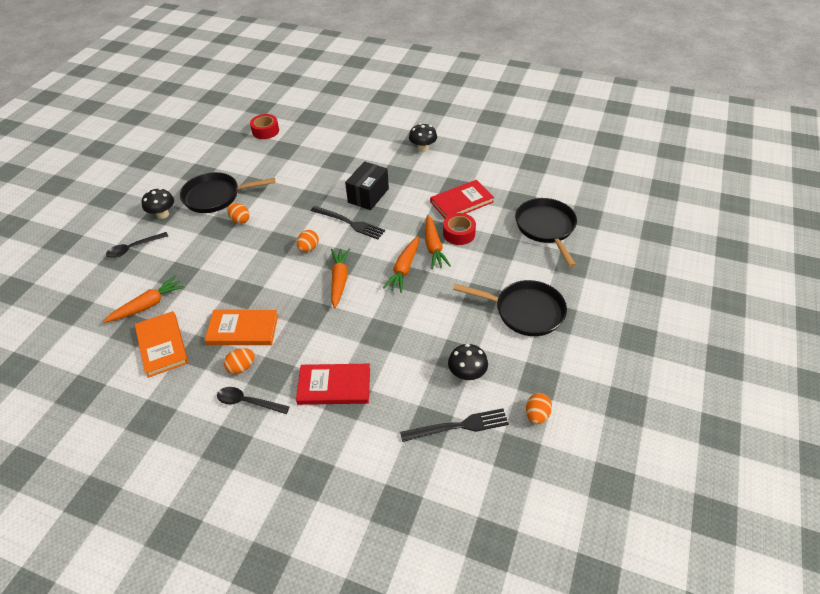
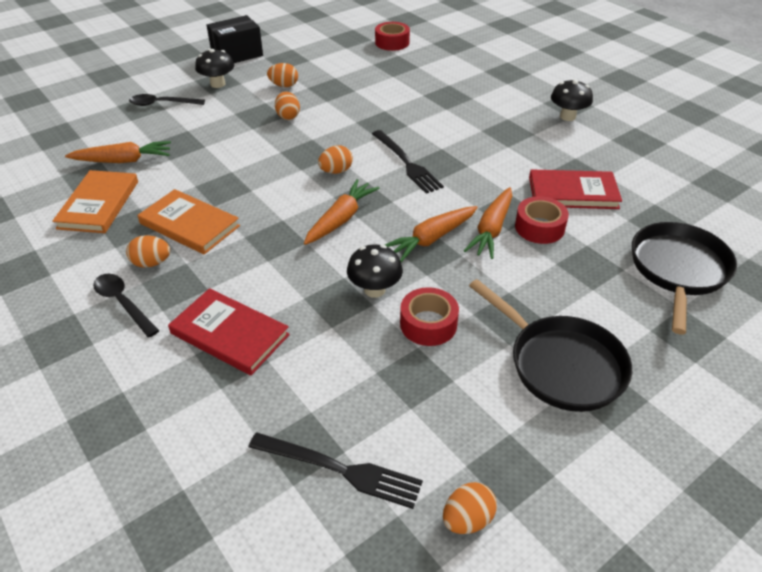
camera: 30 degrees right, 5 degrees down
black pan [180,172,275,213] -> orange egg [267,63,298,87]
black box [345,161,389,210] -> black box moved to [207,15,263,63]
black mushroom [448,344,488,381] -> black mushroom moved to [347,245,403,298]
none -> red tape [400,287,459,346]

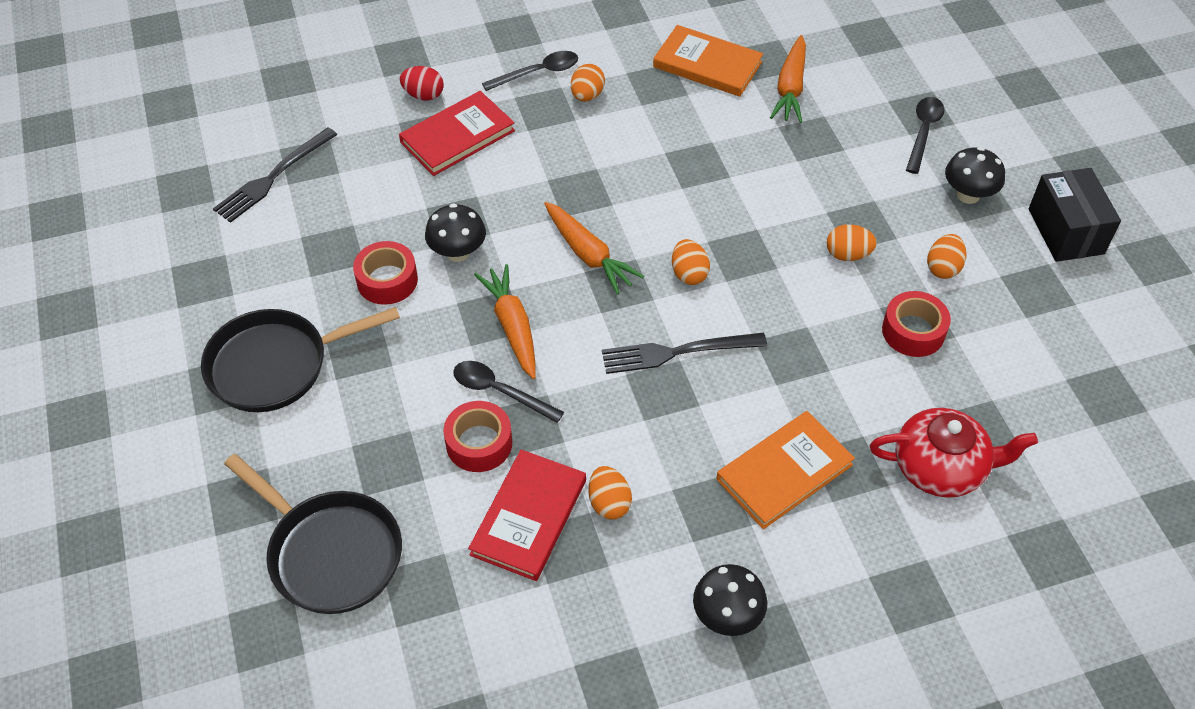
camera: 110 degrees right, 10 degrees up
orange book [137,189,240,255] -> orange book moved to [716,411,855,529]
red tape [375,22,410,51] -> red tape moved to [882,291,951,357]
orange egg [443,482,497,534] -> orange egg moved to [588,466,632,519]
orange carrot [464,187,512,259] -> black spoon [453,361,564,423]
none -> red egg [400,66,444,100]
none -> red teapot [870,408,1038,498]

